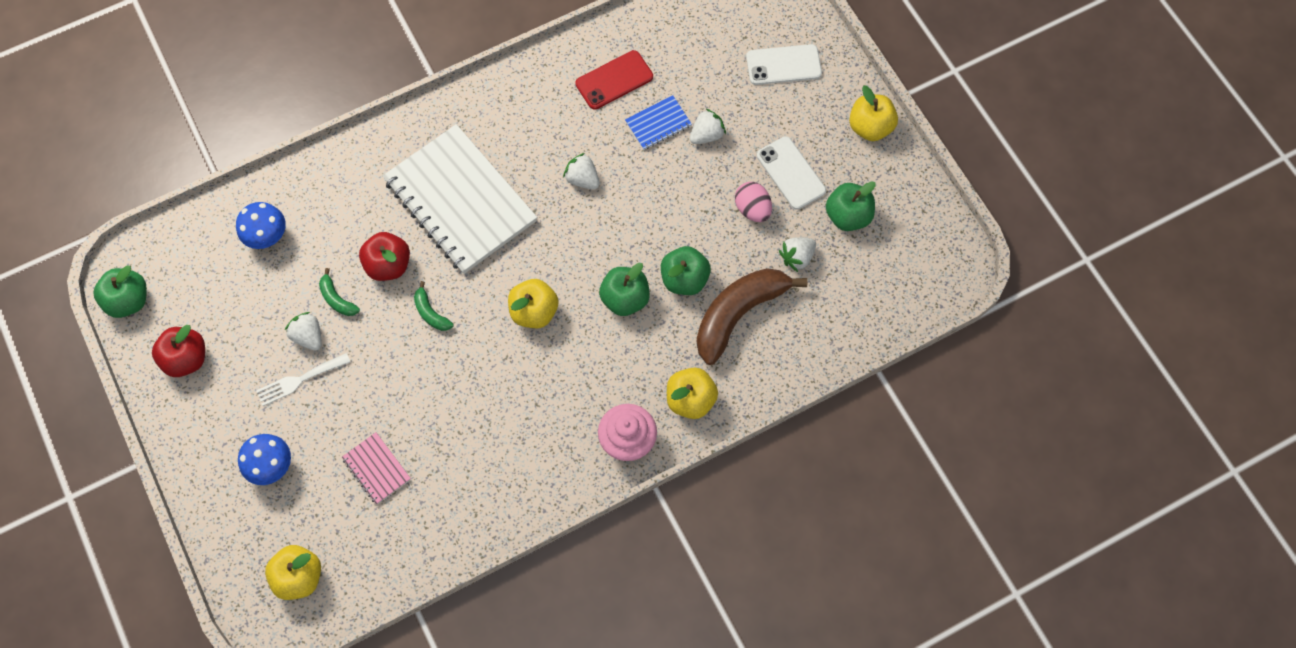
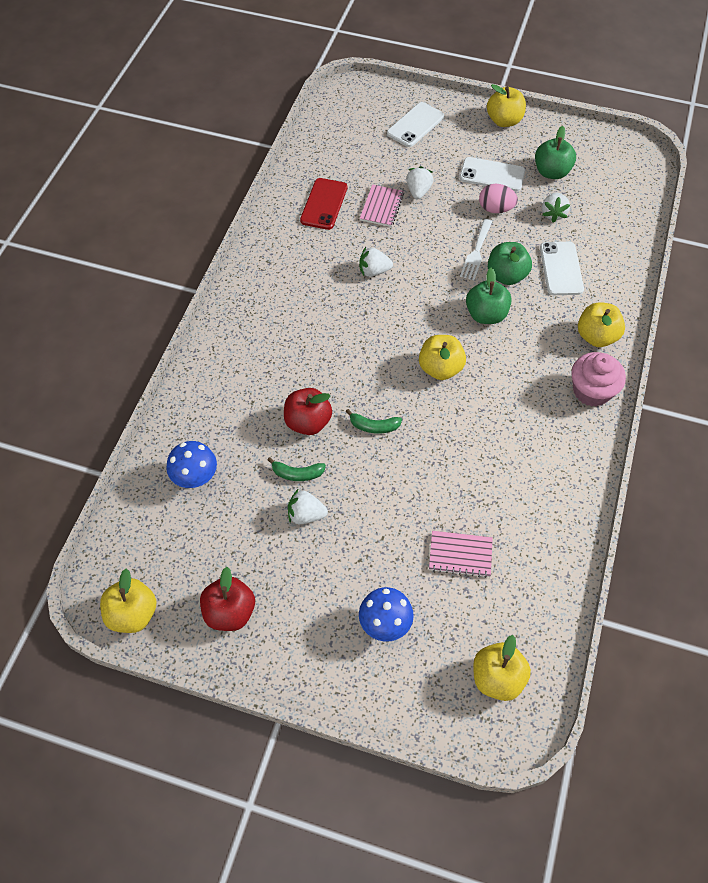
camera: 45 degrees left, 10 degrees down
green apple [93,265,147,318] -> yellow apple [100,568,157,633]
white fork [256,353,350,406] -> white fork moved to [460,219,492,281]
white notebook [383,124,537,274] -> none
blue notebook [625,95,692,150] -> pink notebook [360,184,404,227]
brown banana [696,268,807,365] -> white phone [540,242,584,295]

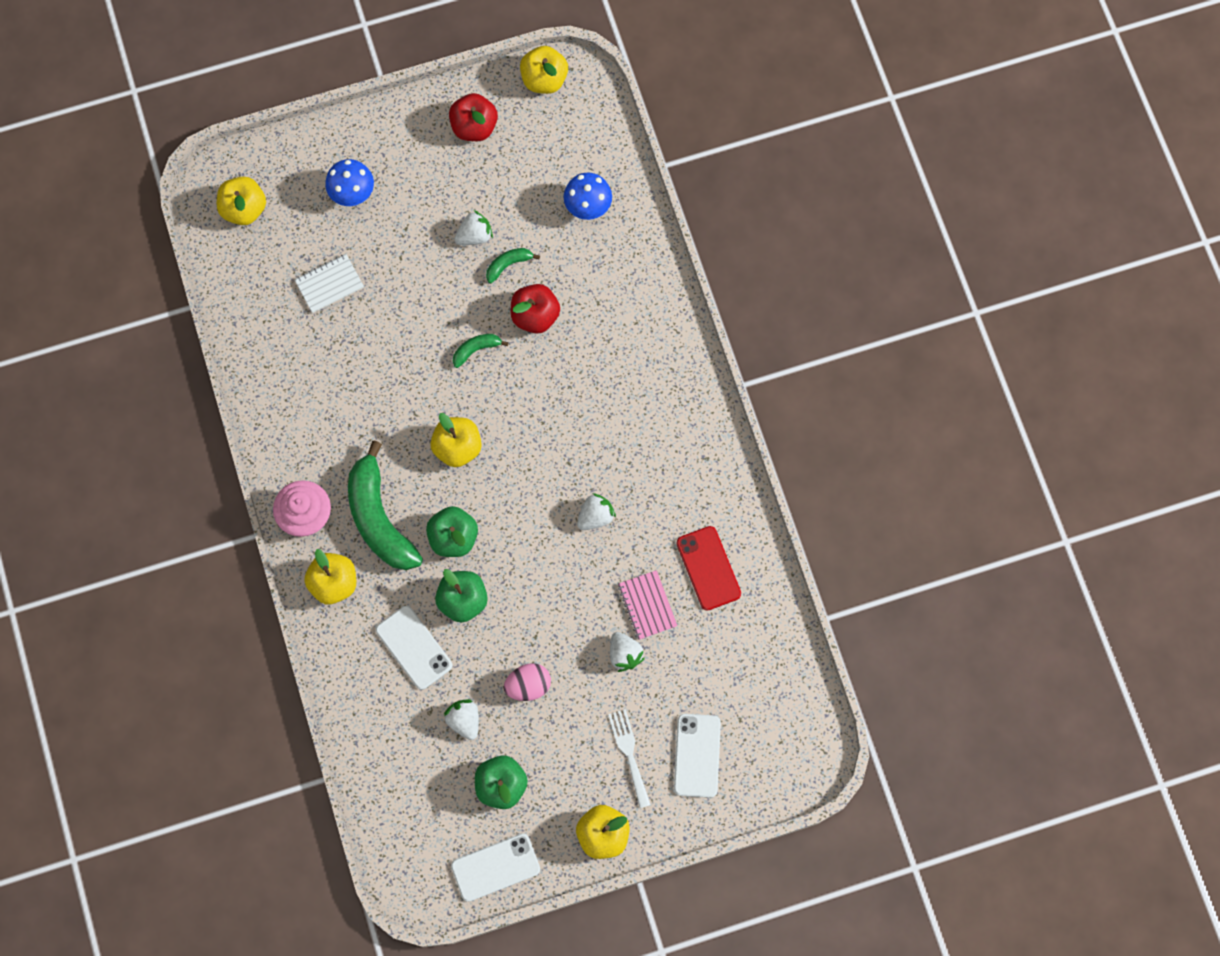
camera: 145 degrees right, 15 degrees up
pink notebook [429,531,493,578] -> white notebook [294,254,364,313]
white phone [460,157,525,191] -> white phone moved to [451,833,540,902]
white fork [460,219,492,281] -> white fork moved to [608,709,651,808]
none -> green banana [348,440,423,570]

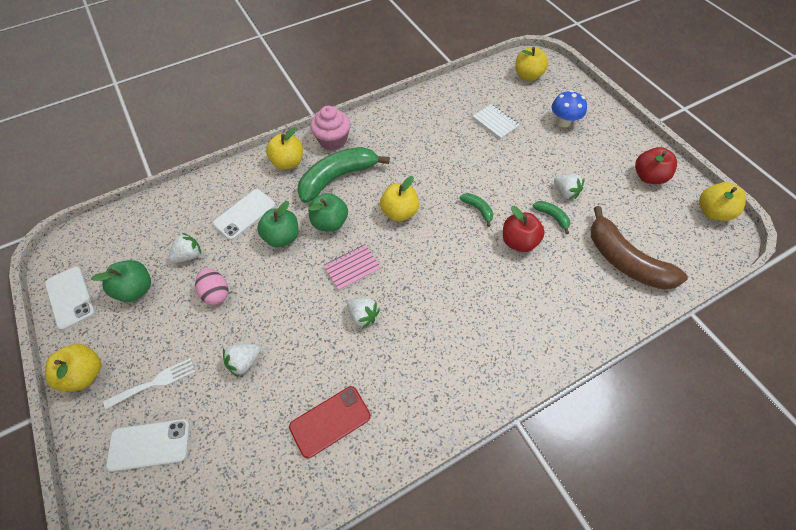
camera: 80 degrees right, 15 degrees down
blue mushroom [563,172,612,220] -> brown banana [591,206,688,290]
pink notebook [618,570,677,640] -> pink notebook moved to [324,244,381,291]

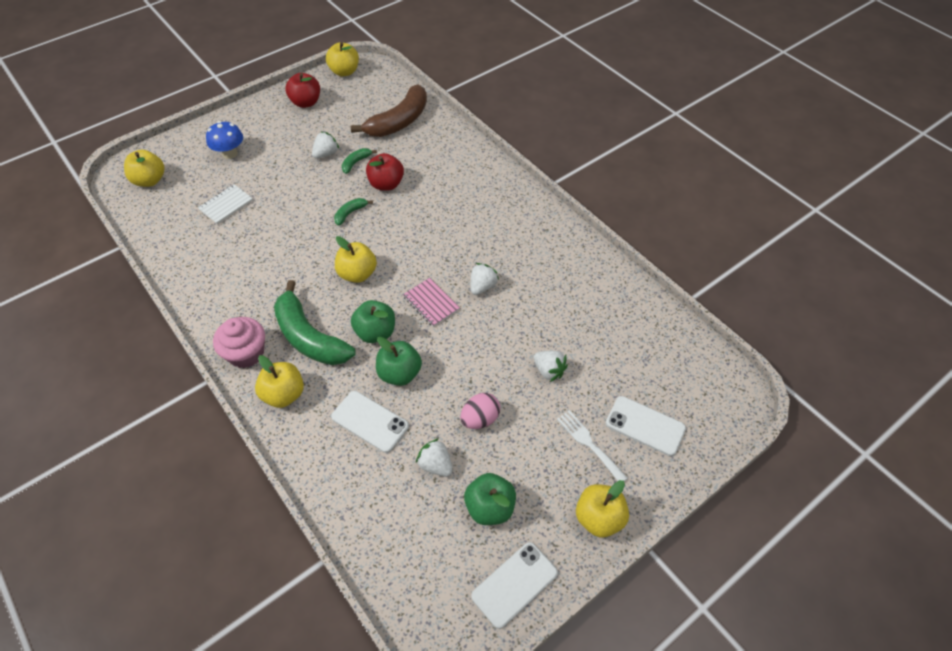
camera: 100 degrees left, 5 degrees down
white phone [106,419,190,472] -> white phone turned 45 degrees counterclockwise [606,396,686,456]
red phone [289,386,371,459] -> none

